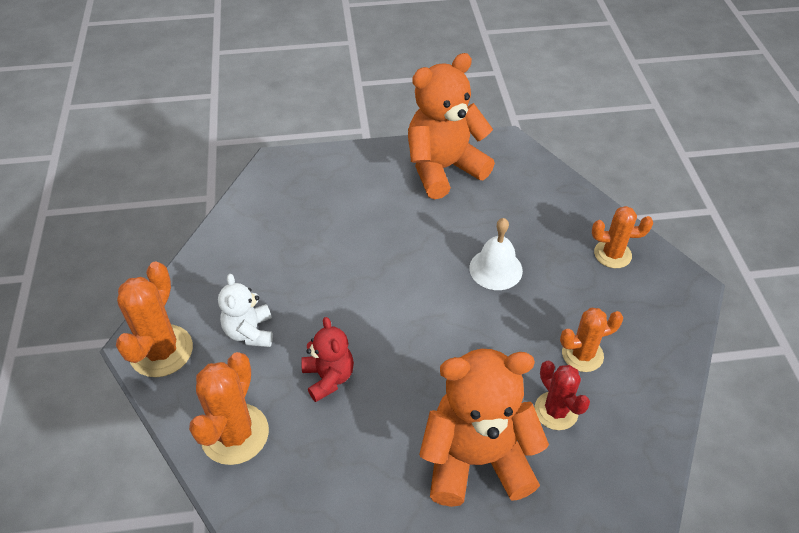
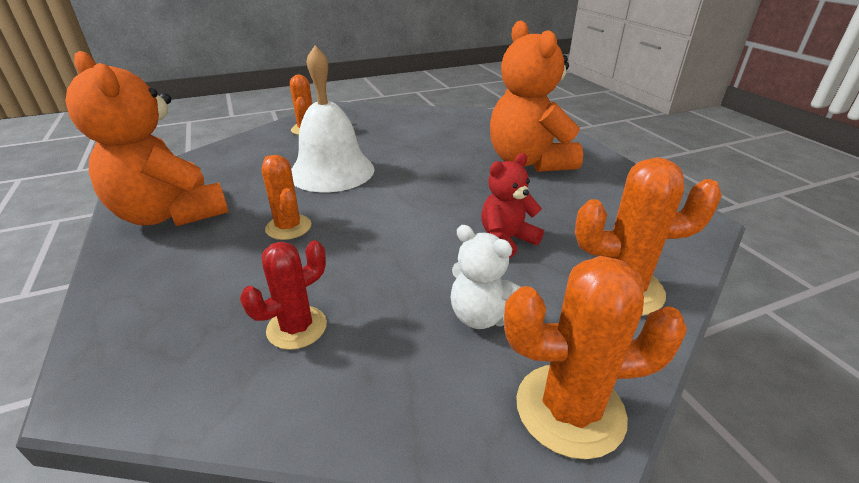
camera: 105 degrees left, 15 degrees down
white teddy bear [218,274,273,347] -> white teddy bear turned 60 degrees clockwise [451,225,521,329]
white bell [469,218,523,290] -> white bell [291,45,375,192], size x1.63
red cactus [535,361,590,430] -> red cactus moved to [240,240,327,350]
orange cactus [560,308,624,372] -> orange cactus moved to [262,155,311,240]

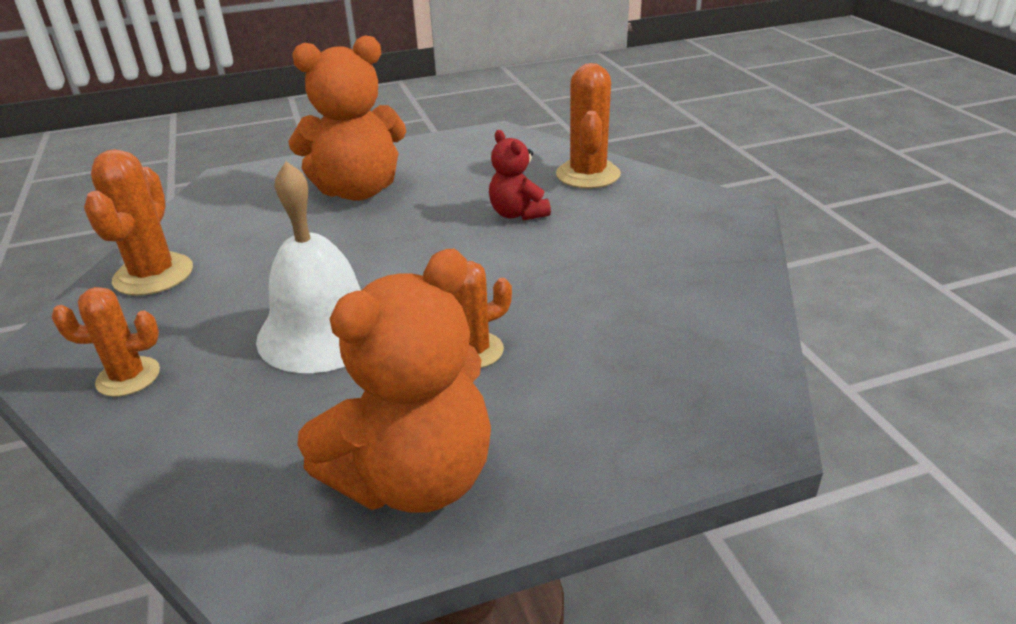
camera: 85 degrees left, 0 degrees up
red cactus [240,240,327,350] -> none
white teddy bear [451,225,521,329] -> none
orange cactus [504,256,687,459] -> orange cactus moved to [84,149,193,296]

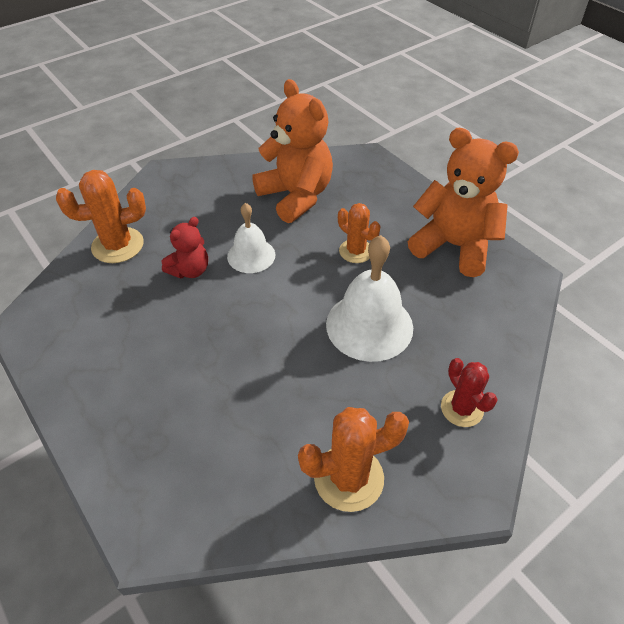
camera: 110 degrees left, 15 degrees up
orange cactus [51,287,160,397] -> red cactus [441,358,498,427]
orange teddy bear [288,35,406,201] -> orange teddy bear moved to [252,79,333,223]
none -> white bell [227,203,275,273]

